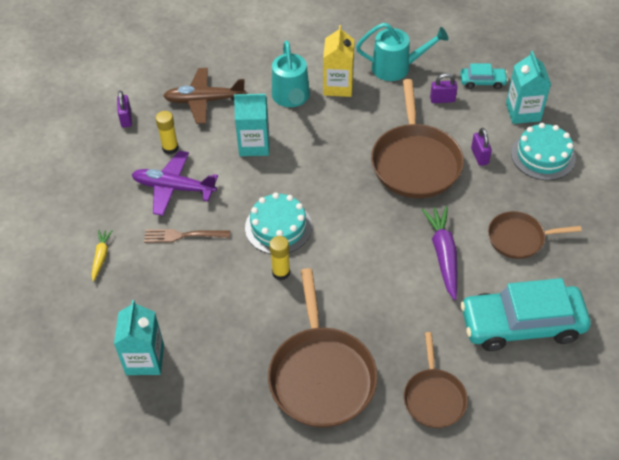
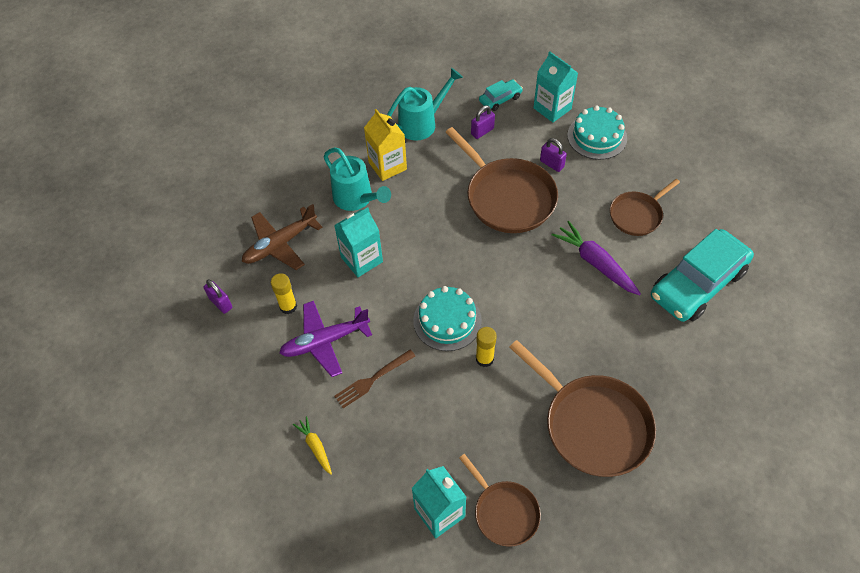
camera: 35 degrees left, 5 degrees up
brown pan [404,332,468,428] -> brown pan moved to [459,454,541,547]

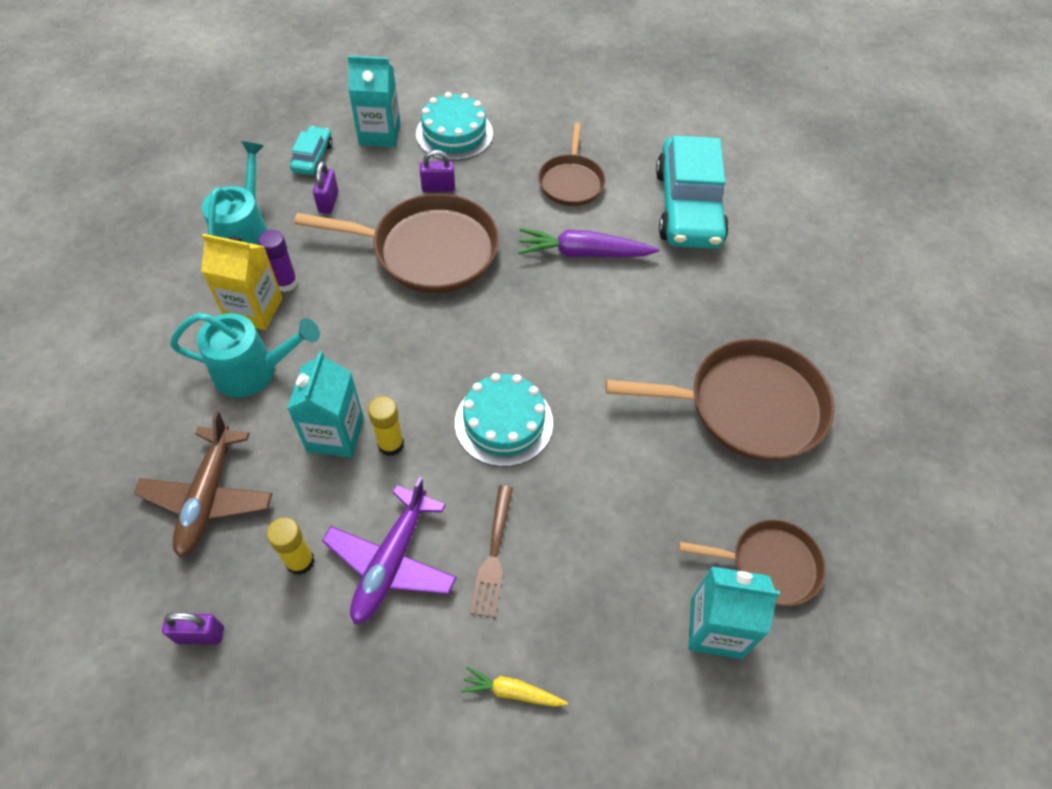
camera: 50 degrees left, 0 degrees up
yellow glue stick [476,327,497,367] -> yellow glue stick moved to [368,396,404,456]
none -> purple glue stick [258,230,298,292]

